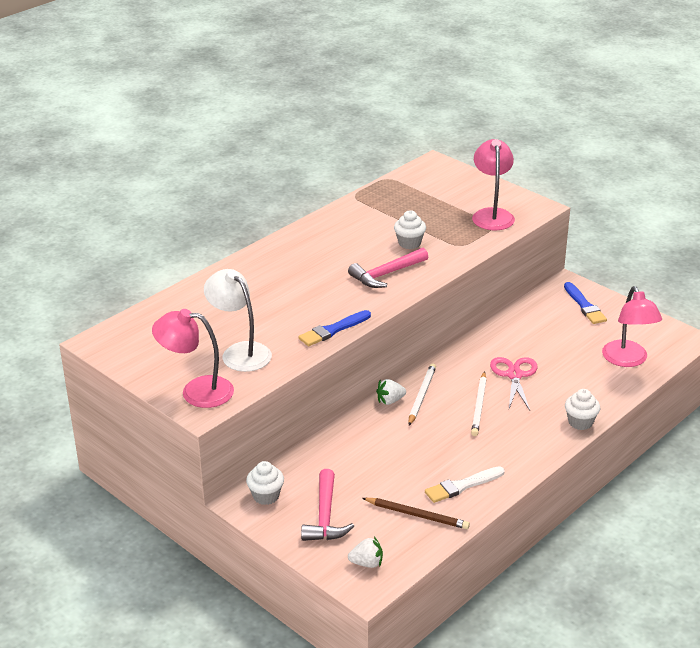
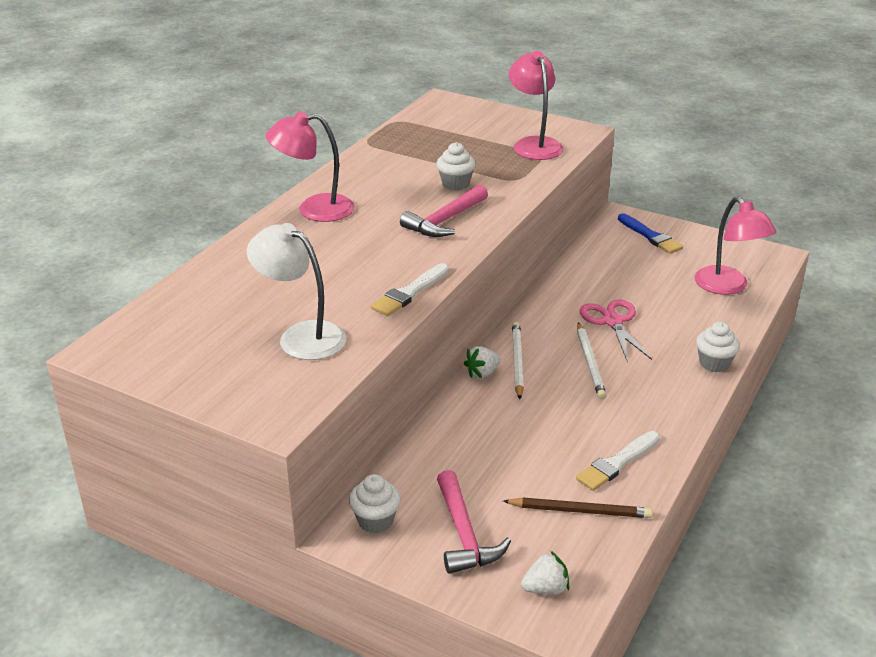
camera: 15 degrees left, 0 degrees up
pink lamp [152,309,234,408] -> pink lamp moved to [265,111,354,222]
blue brush [298,310,371,346] -> white brush [371,263,449,316]

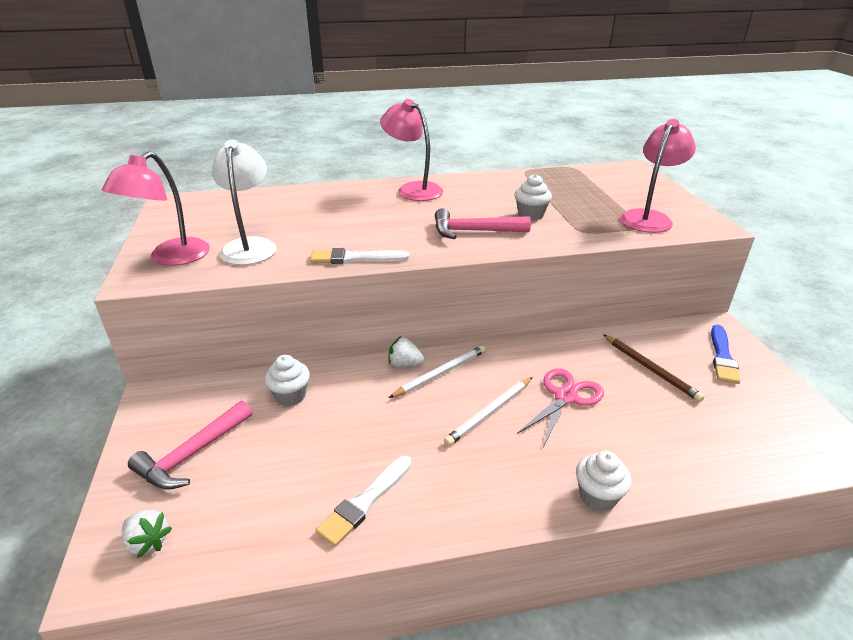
camera: 50 degrees right, 0 degrees up
white cupcake [349,474,400,534] -> white cupcake moved to [265,355,310,406]
brown pencil [503,498,653,518] -> brown pencil moved to [603,334,704,402]
white brush [576,431,660,491] -> white brush turned 60 degrees counterclockwise [316,456,412,547]
pink lamp [695,197,776,295] -> pink lamp moved to [102,151,210,266]

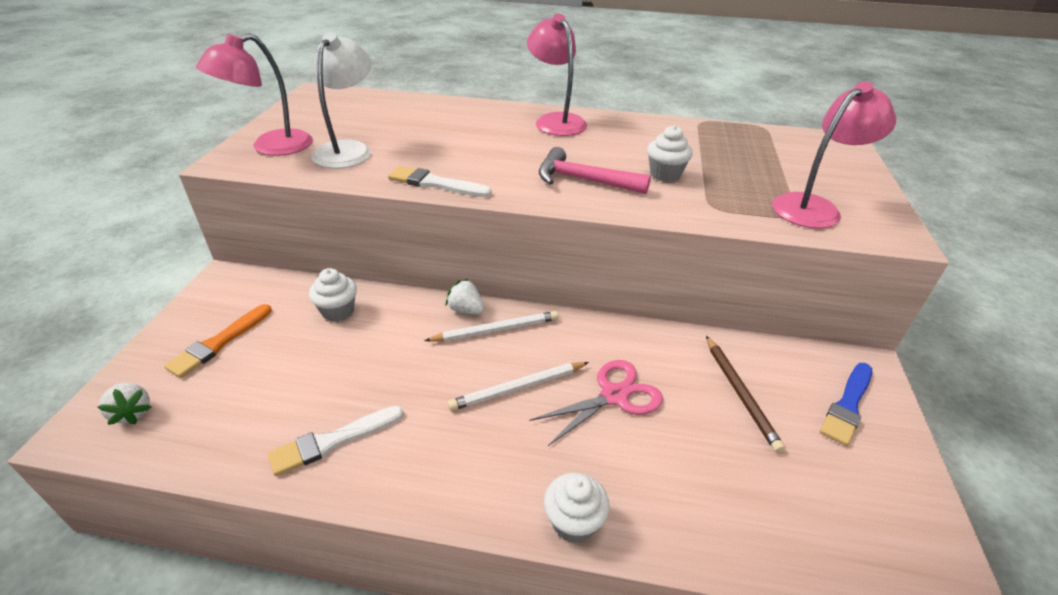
camera: 20 degrees right, 5 degrees up
pink hammer [128,401,252,490] -> orange brush [164,304,272,378]

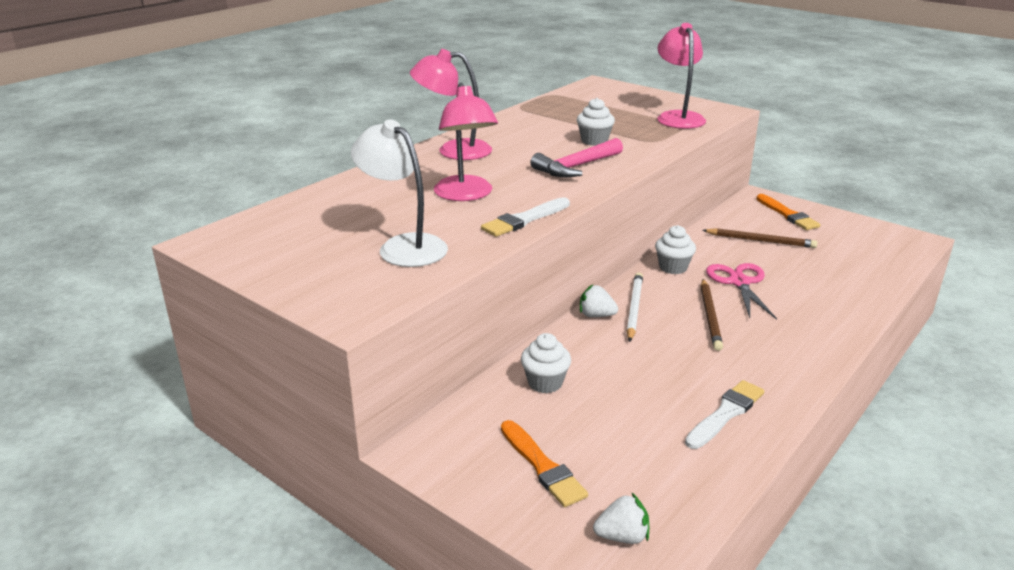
camera: 60 degrees left, 10 degrees down
pink lamp [196,33,313,156] -> pink lamp moved to [434,83,498,201]
white brush [268,406,404,476] -> white brush turned 135 degrees counterclockwise [685,380,764,449]
white strawberry [446,279,484,314] -> white strawberry turned 45 degrees clockwise [580,285,618,317]
white pencil [448,362,589,411] -> brown pencil [701,279,723,351]
white cupcake [544,473,610,543] -> white cupcake moved to [655,225,696,274]
blue brush [820,363,872,446] -> orange brush [756,194,820,230]

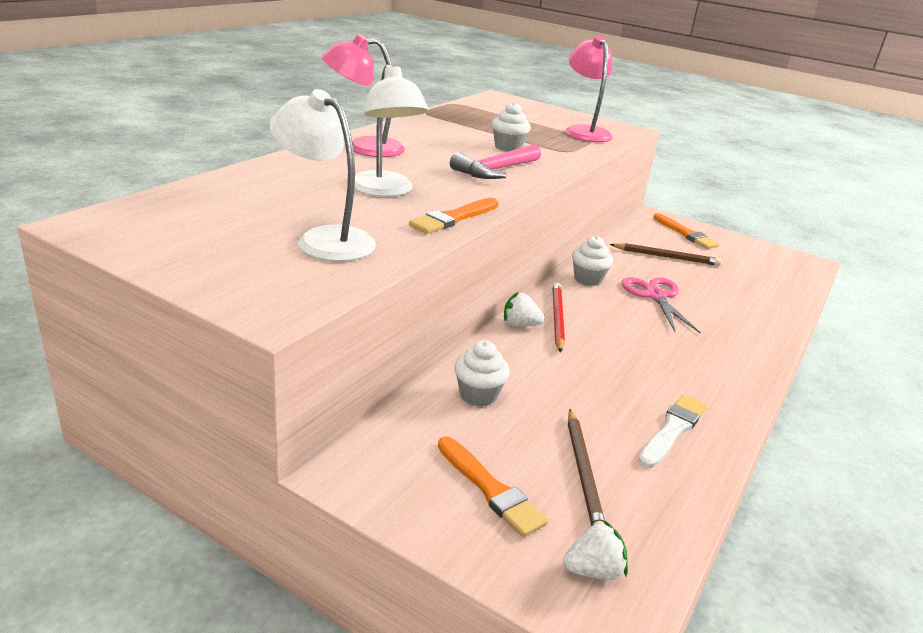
camera: 10 degrees left, 0 degrees up
pink lamp [434,83,498,201] -> white lamp [355,64,429,197]
white brush [481,197,570,237] -> orange brush [409,198,499,234]
white pencil [627,273,643,342] -> red pencil [552,283,565,353]
brown pencil [701,279,723,351] -> brown pencil moved to [568,409,606,526]

